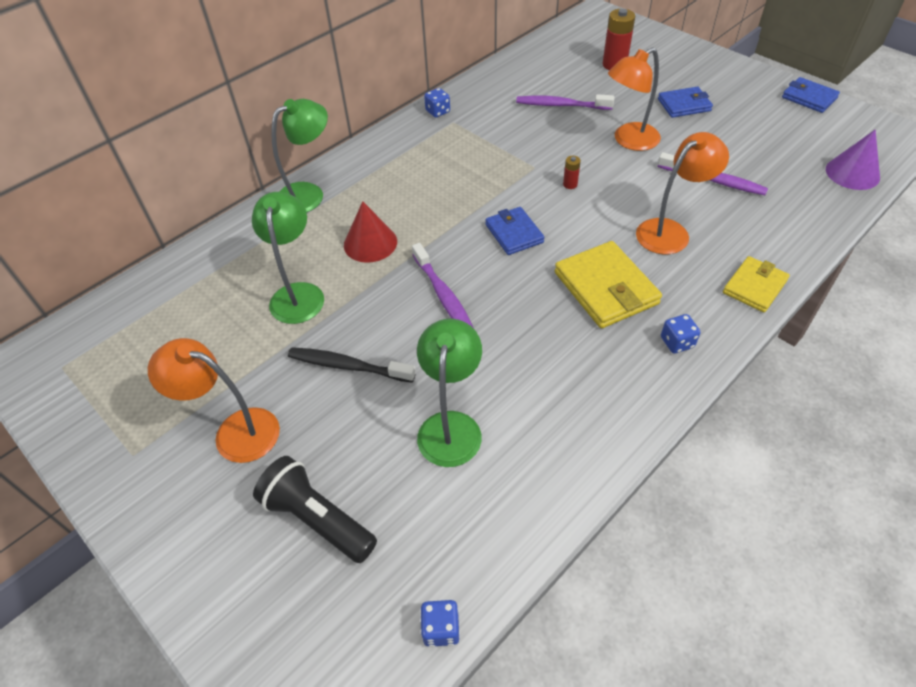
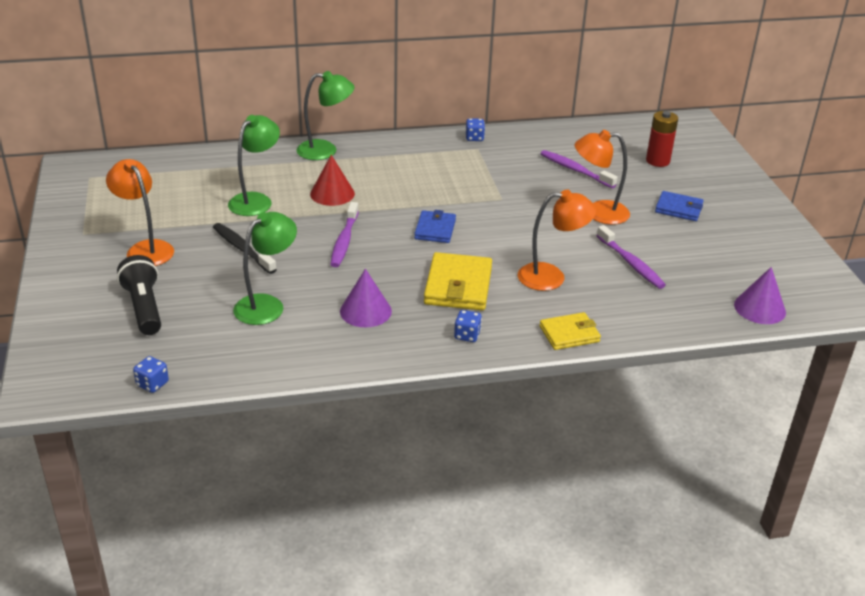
camera: 30 degrees right, 15 degrees down
red battery [563,156,581,189] -> none
blue wallet [782,77,840,113] -> none
none -> purple cone [340,269,392,327]

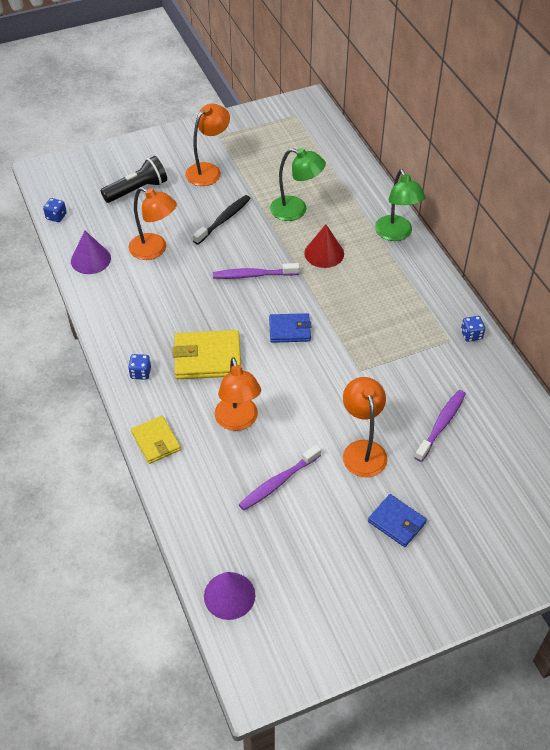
camera: 80 degrees right, 15 degrees up
green lamp [233,212,297,325] -> orange lamp [129,187,177,260]
purple cone [340,269,392,327] -> purple cone moved to [71,231,111,274]
red battery [646,111,678,167] -> none
blue wallet [655,191,704,221] -> blue wallet turned 60 degrees counterclockwise [368,494,427,547]

